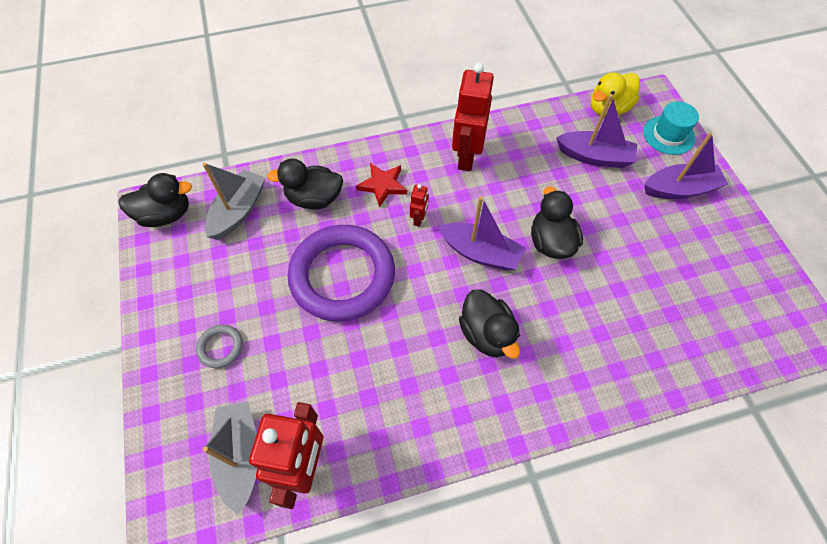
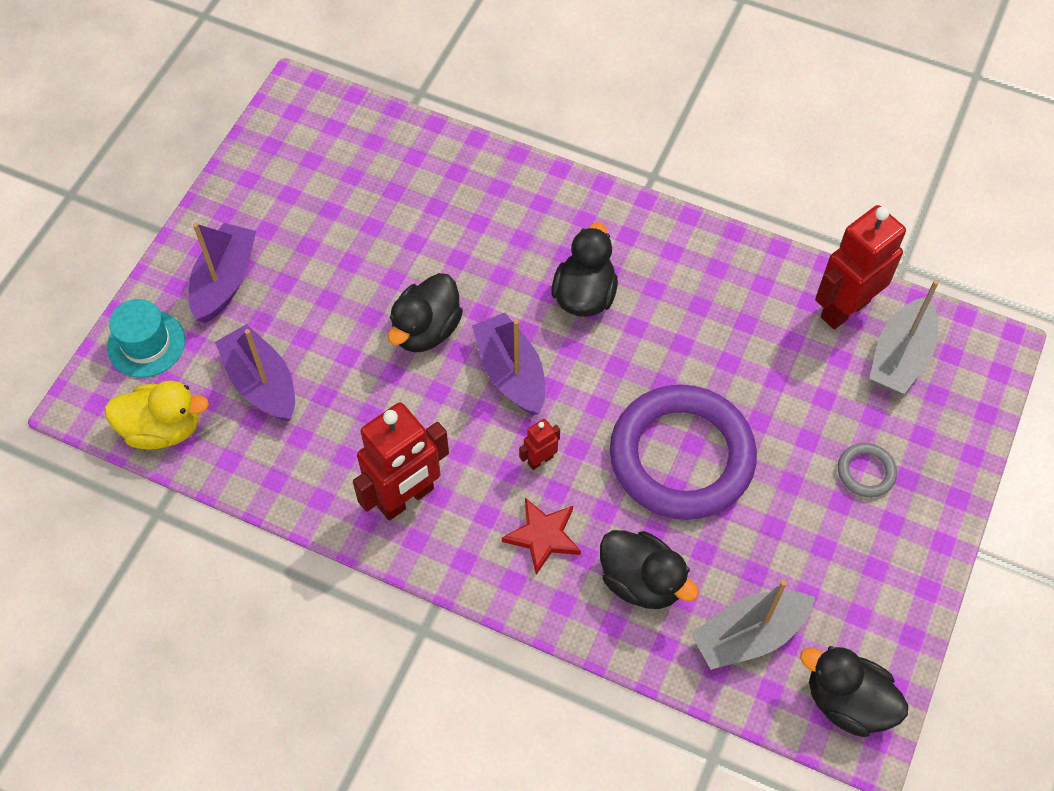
camera: 140 degrees left, 0 degrees up
purple boat [644,132,729,199] -> purple boat turned 75 degrees clockwise [189,223,256,323]

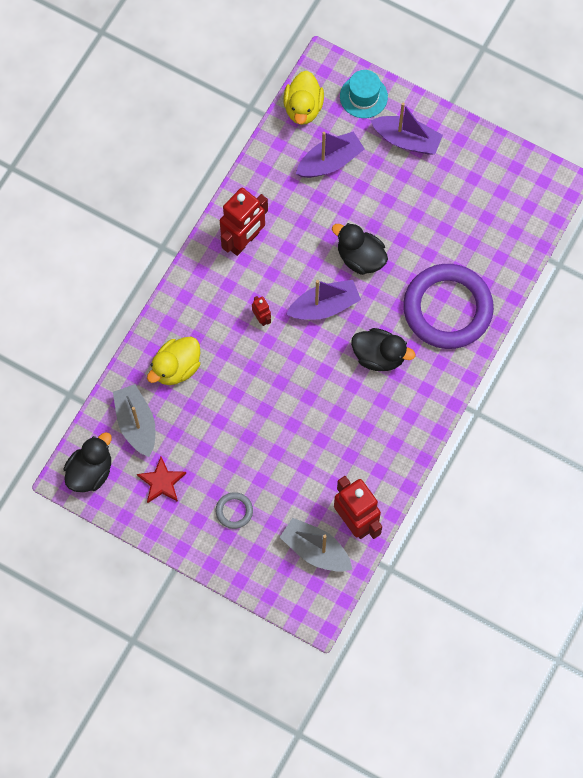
camera: 95 degrees right, 10 degrees up
red robot [353,402,449,521] -> red robot turned 105 degrees counterclockwise [220,188,268,256]
red star [502,498,581,575] -> red star moved to [137,457,186,503]
black duck [600,530,699,609] -> yellow duck [147,337,200,385]
purple ring [610,385,757,520] -> purple ring moved to [403,264,494,349]

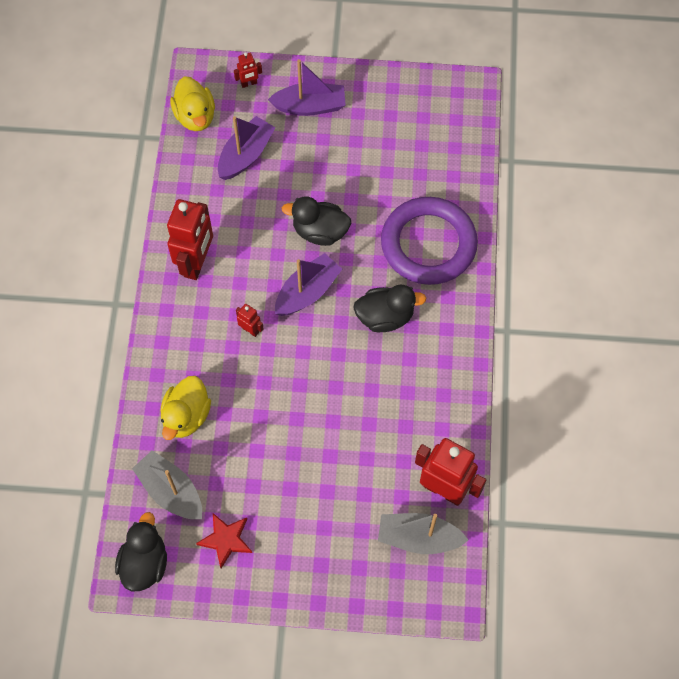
camera: 25 degrees left, 5 degrees down
grey ring [216,492,253,529] -> none
turquoise hat [340,70,388,118] -> red robot [234,52,262,88]

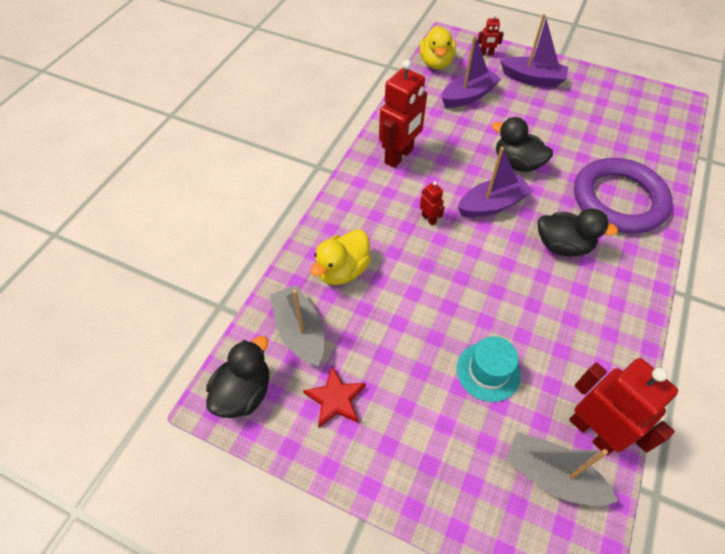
camera: 20 degrees right, 10 degrees down
none -> turquoise hat [457,336,521,402]

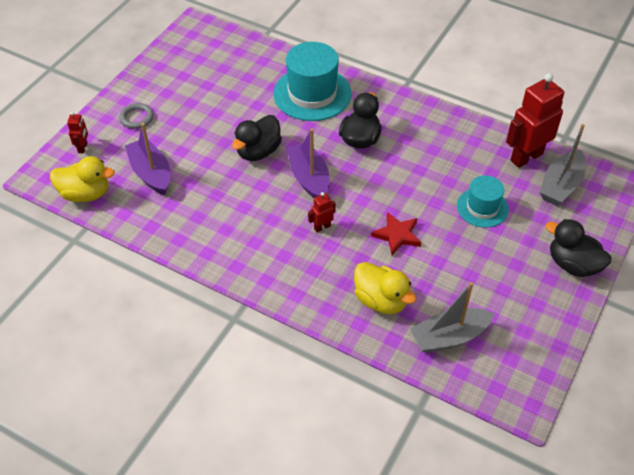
camera: 85 degrees left, 5 degrees down
black duck [206,336,269,418] -> black duck moved to [545,219,612,277]
red star [303,366,366,428] -> red star moved to [371,212,421,255]
red robot [379,60,427,168] -> none
purple boat [500,14,568,87] -> grey ring [119,103,154,129]
purple ring [574,158,673,234] -> turquoise hat [273,42,352,121]

